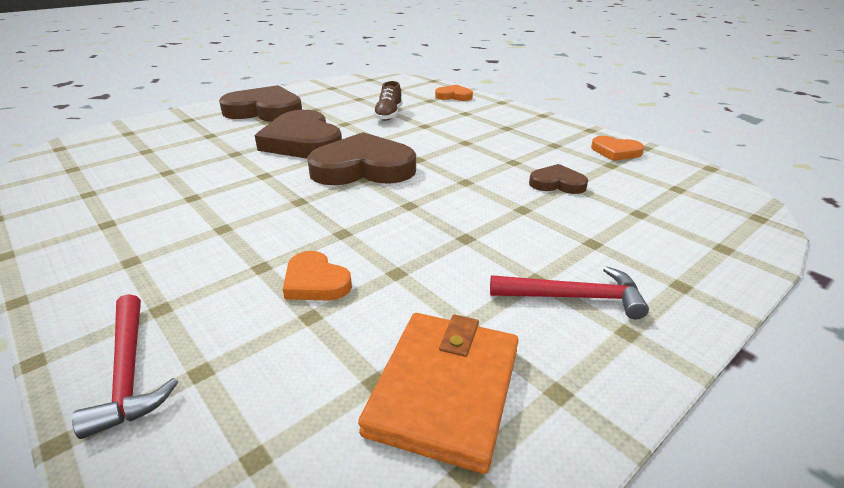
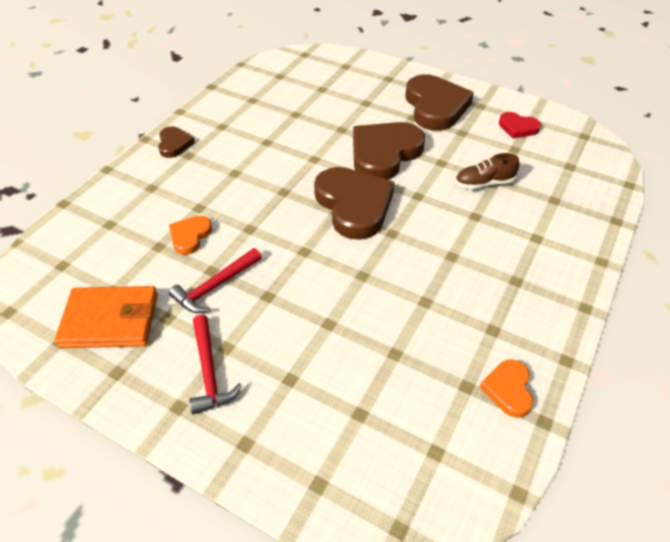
camera: 70 degrees right, 15 degrees up
red hammer [72,294,178,439] -> red hammer moved to [169,248,261,313]
orange heart [435,85,473,101] -> none
brown heart [529,164,588,194] -> brown heart moved to [158,126,195,158]
none -> red heart [499,112,541,138]

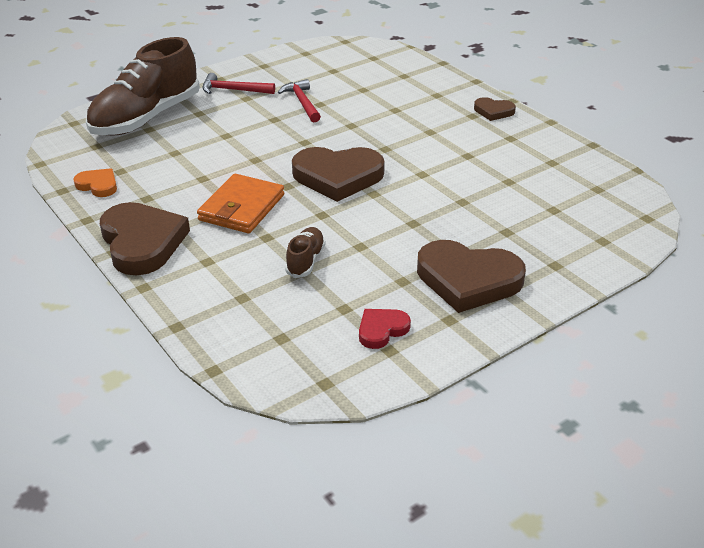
camera: 115 degrees right, 10 degrees down
orange wallet [55,286,158,348] -> orange wallet moved to [197,174,284,233]
orange heart [169,216,212,255] -> none
brown heart [353,122,425,180] -> brown heart moved to [100,202,190,275]
none -> brown shoe [86,37,200,135]

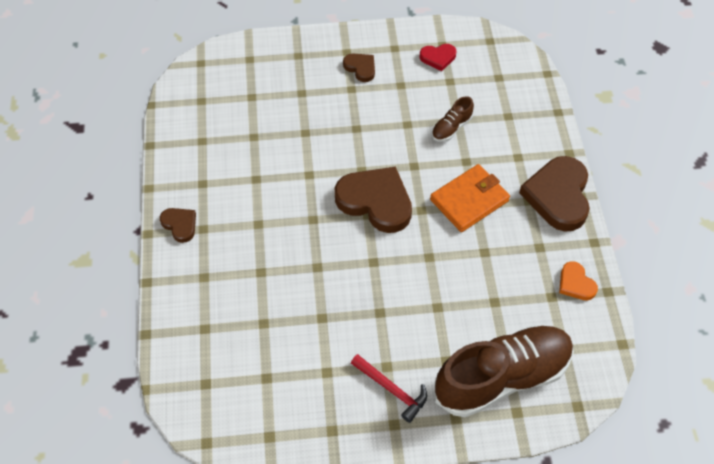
camera: 150 degrees left, 20 degrees up
red hammer [278,79,321,122] -> none
brown heart [417,240,526,313] -> brown heart [343,54,375,82], size x0.50

